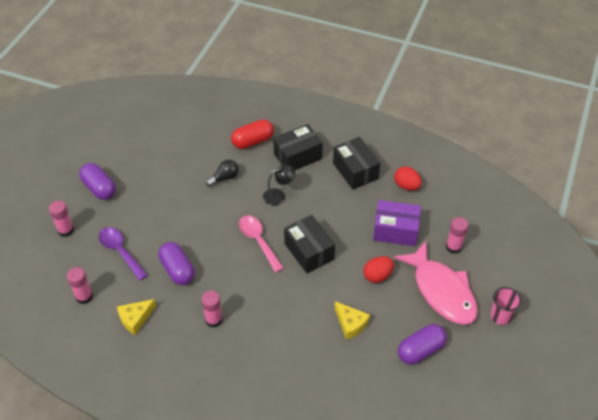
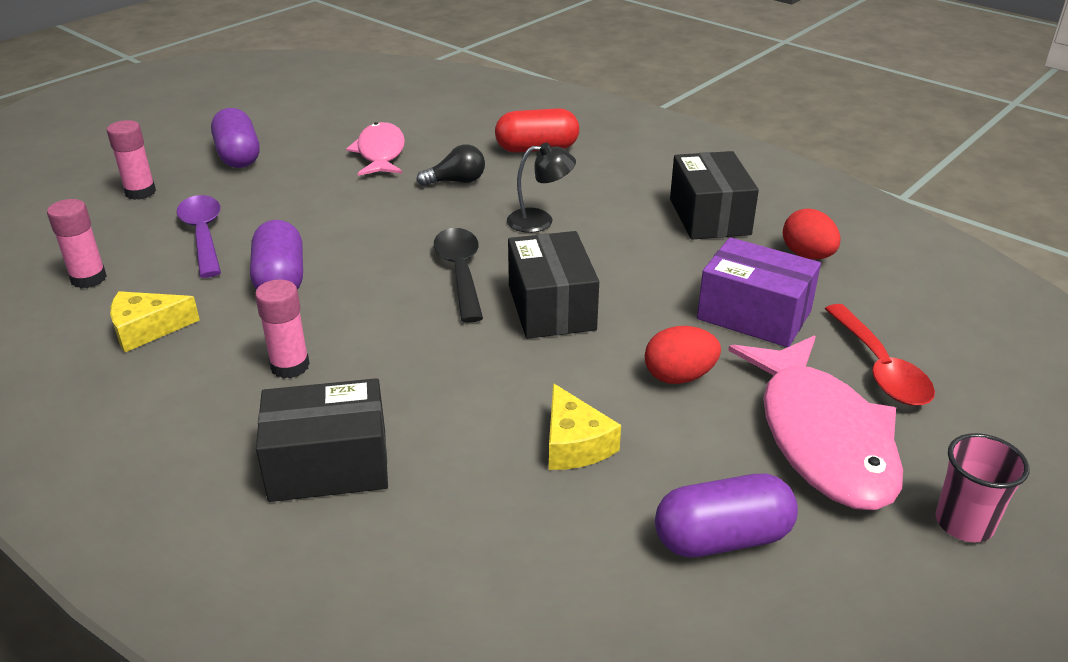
camera: 20 degrees right, 15 degrees down
pink spoon [239,216,284,273] -> black spoon [434,228,483,323]
black box [273,124,323,170] -> black box moved to [256,378,388,502]
pink glue stick [446,217,468,254] -> red spoon [825,304,935,406]
none -> pink fish [346,122,405,176]

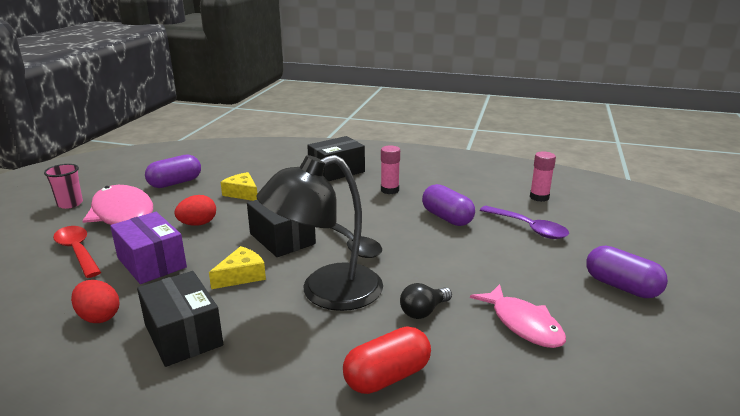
camera: 155 degrees right, 10 degrees down
pink glue stick [107,120,156,200] -> none
yellow cheese [110,291,200,352] -> yellow cheese moved to [209,246,266,289]
black lamp [507,143,576,233] -> black lamp [257,155,383,311], size x2.14
purple box [697,237,821,347] -> purple box turned 45 degrees clockwise [110,212,187,284]

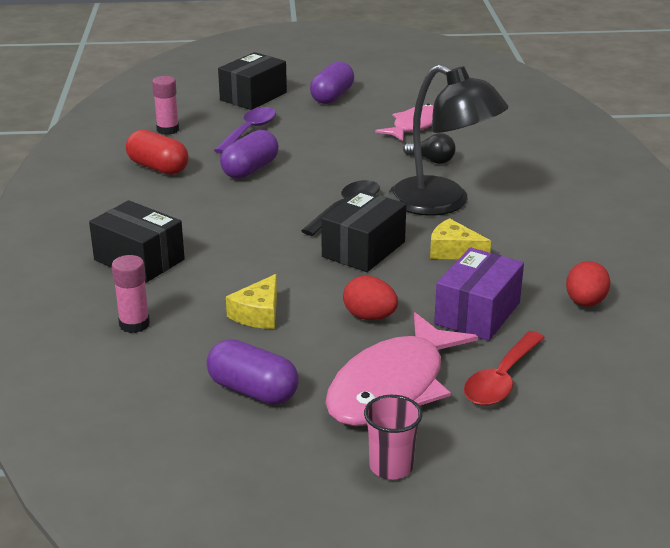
camera: 110 degrees left, 5 degrees up
black box [137,271,223,367] -> black box moved to [218,52,287,110]
red capsule [343,326,431,394] -> red capsule moved to [126,130,188,175]
pink glue stick [381,145,400,194] -> pink glue stick moved to [112,255,150,333]

